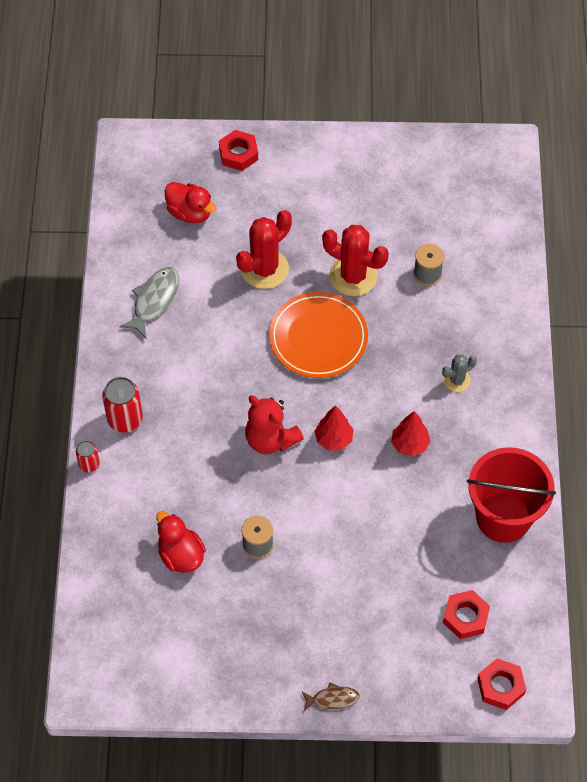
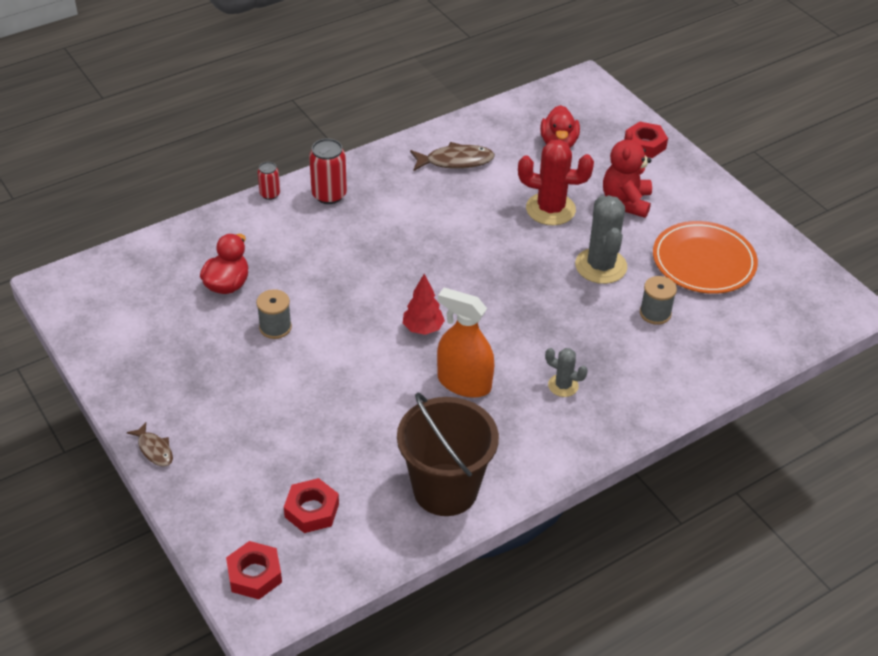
camera: 55 degrees right, 15 degrees down
grey fish [119,267,179,339] -> brown fish [410,142,495,171]
red teddy bear [245,395,304,454] -> red teddy bear moved to [603,129,652,218]
orange plate [269,292,368,378] -> orange plate moved to [653,221,758,294]
red cactus [322,225,389,296] -> grey cactus [575,195,627,284]
red tree [391,411,431,456] -> orange spray bottle [437,288,494,398]
red bucket [467,447,556,543] -> brown bucket [397,393,499,516]

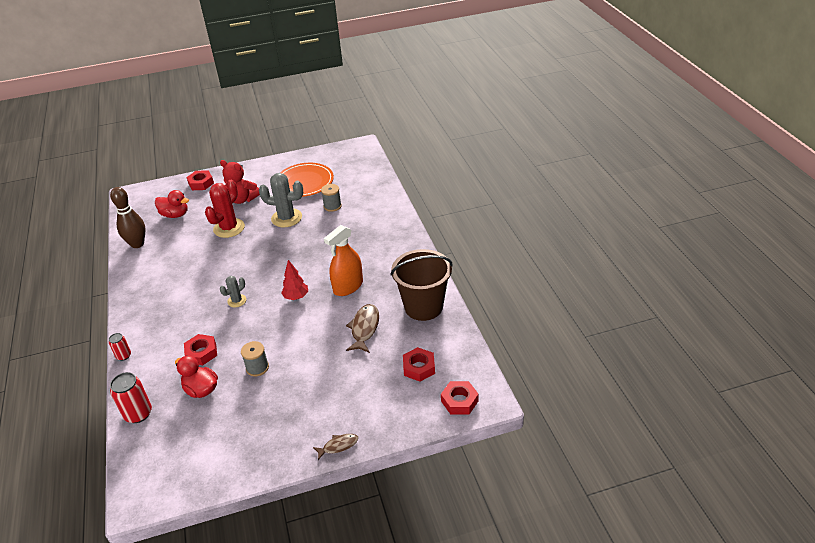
camera: 70 degrees left, 5 degrees down
red can [309,139,347,204] -> red can moved to [110,372,152,423]
brown fish [410,142,495,171] -> brown fish moved to [346,304,379,353]
grey cactus [545,348,588,397] -> grey cactus moved to [220,276,246,307]
none -> brown bowling pin [110,187,146,248]
none -> red nut [184,334,217,365]

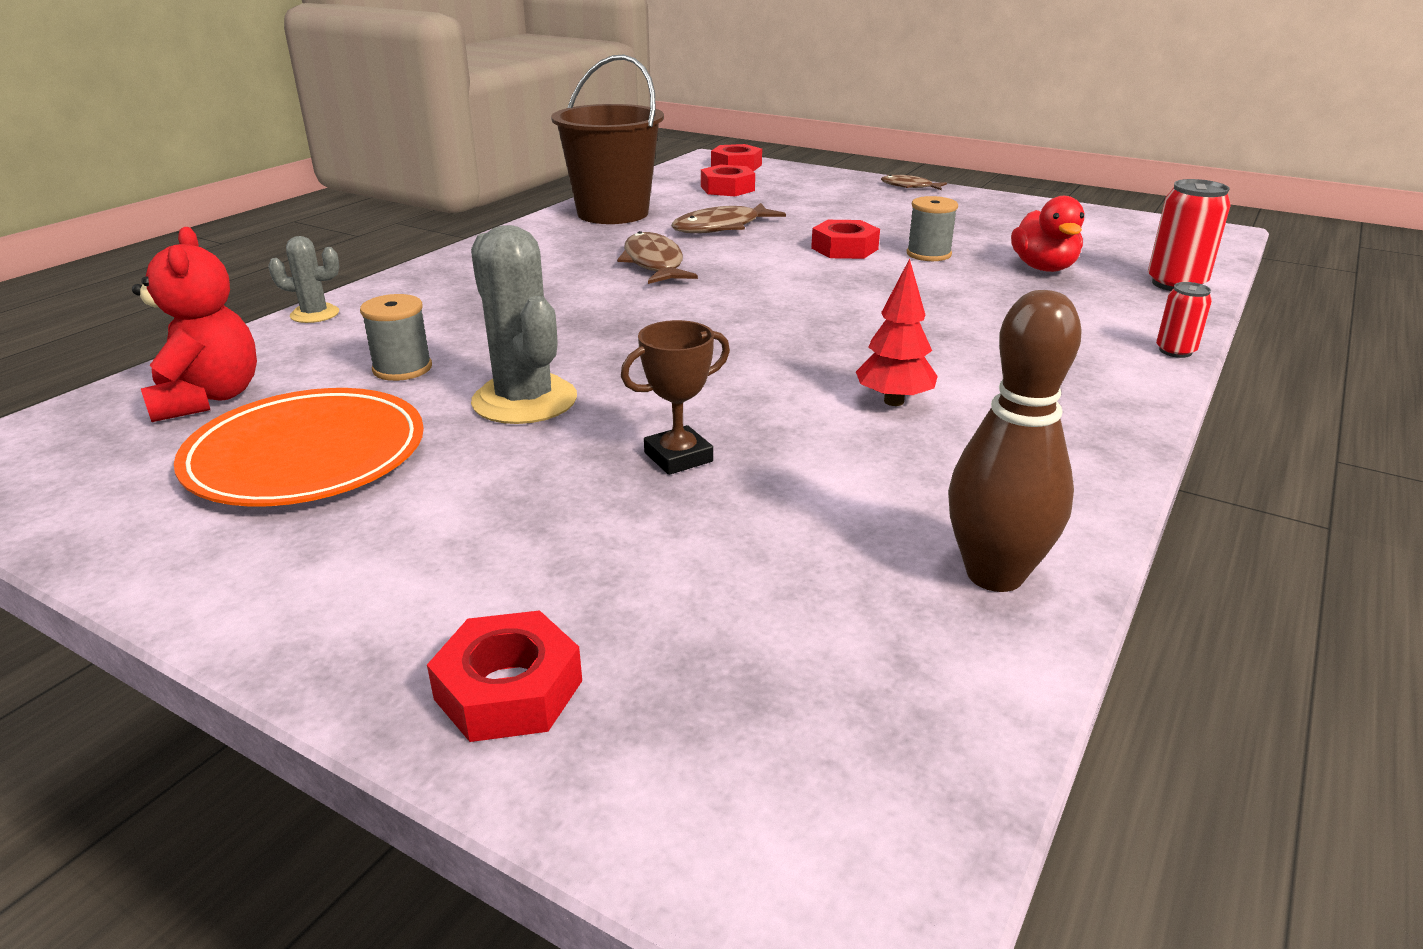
camera: 135 degrees left, 10 degrees down
red duck [155,190,189,218] -> none
red nut [184,334,217,365] -> red nut moved to [811,220,880,259]
red cactus [205,180,245,238] -> brown trophy [621,320,730,475]
red teddy bear [220,160,260,204] -> red teddy bear moved to [132,227,257,422]
grey cactus [220,276,246,307] -> grey cactus moved to [268,236,339,323]
red tree [281,260,308,300] -> red tree moved to [856,259,938,406]
orange spray bottle [324,225,363,296] -> brown fish [617,231,698,284]

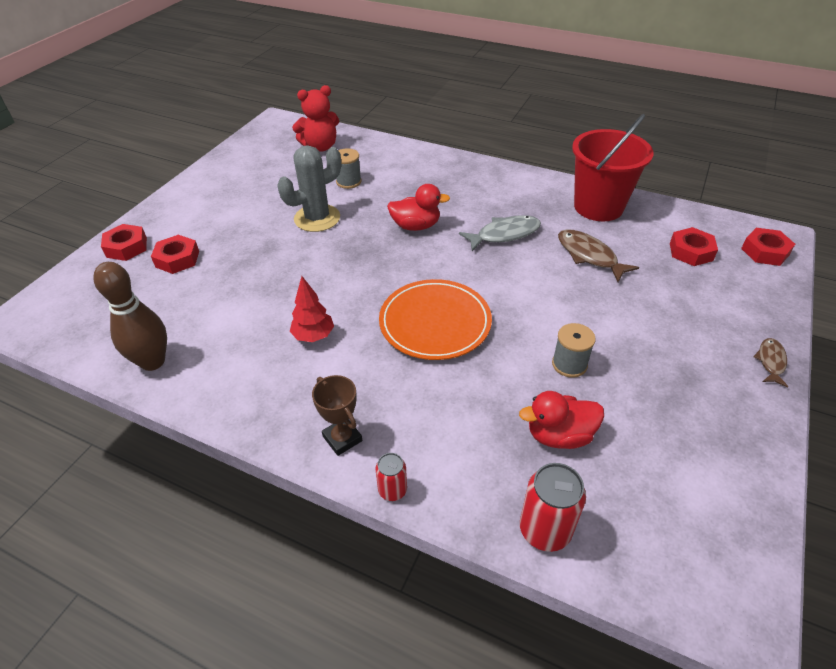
camera: 85 degrees right, 15 degrees up
orange plate [174,388,424,507] -> orange plate moved to [379,279,492,360]
grey cactus [268,236,339,323] -> none
brown bucket [551,55,664,224] -> red bucket [572,114,653,221]
brown fish [617,231,698,284] -> grey fish [459,215,541,251]
brown trophy [621,320,730,475] -> brown trophy moved to [312,375,362,456]
red nut [811,220,880,259] -> red nut moved to [151,235,199,274]
none -> red duck [387,184,450,231]

